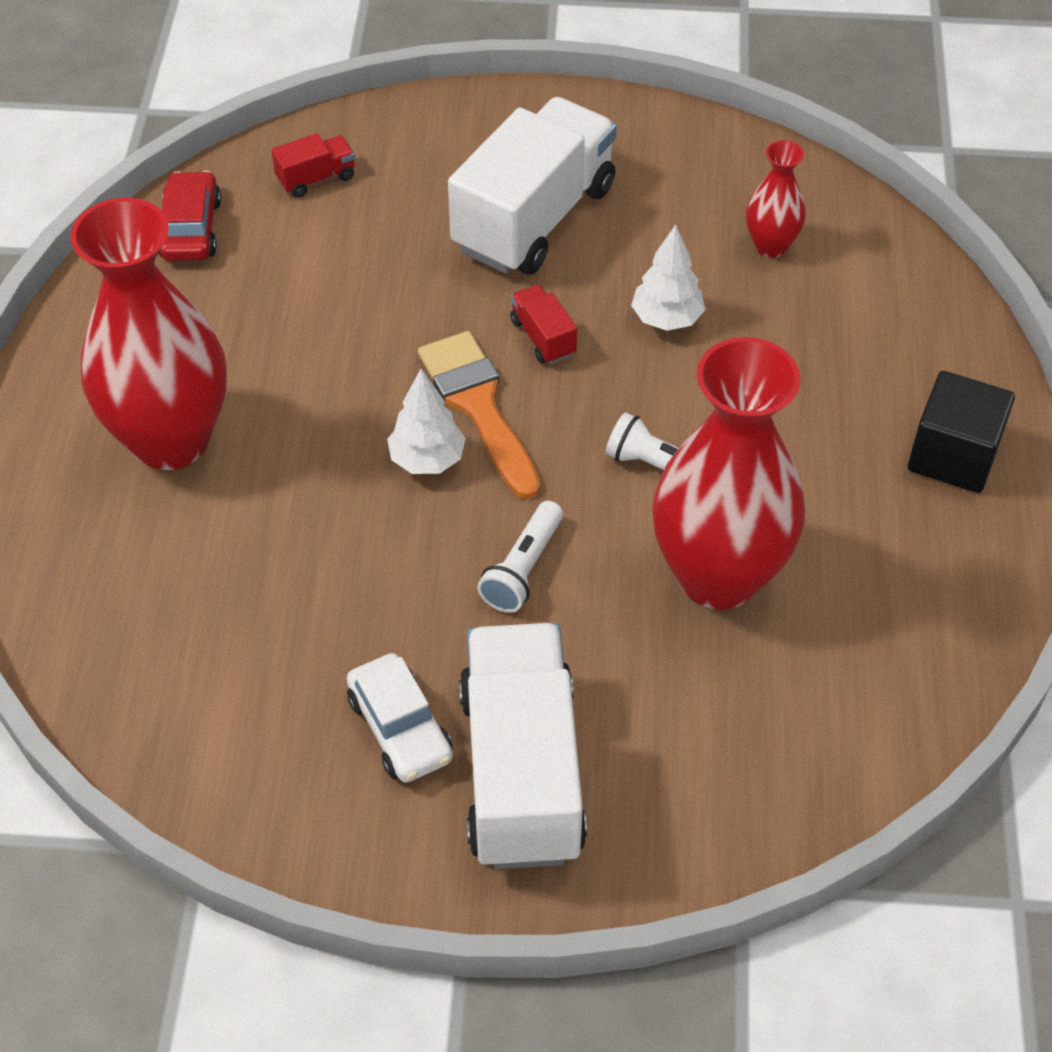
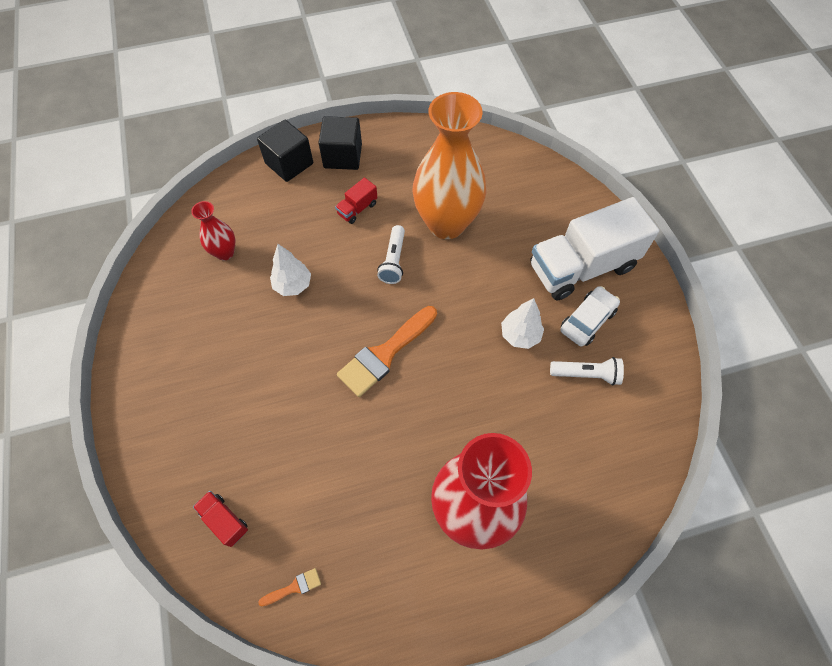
camera: 110 degrees left, 10 degrees up
red car [159,171,221,261] -> orange brush [258,568,321,606]
white tree [387,369,466,474] -> white tree moved to [501,298,544,349]
white truck [448,97,617,275] -> none
white flashlight [477,501,563,613] -> white flashlight moved to [550,357,624,386]
red truck [510,285,577,364] -> red truck moved to [335,178,377,224]
red vase [652,337,805,610] -> orange vase [413,92,486,239]
none -> black cube [257,120,313,182]

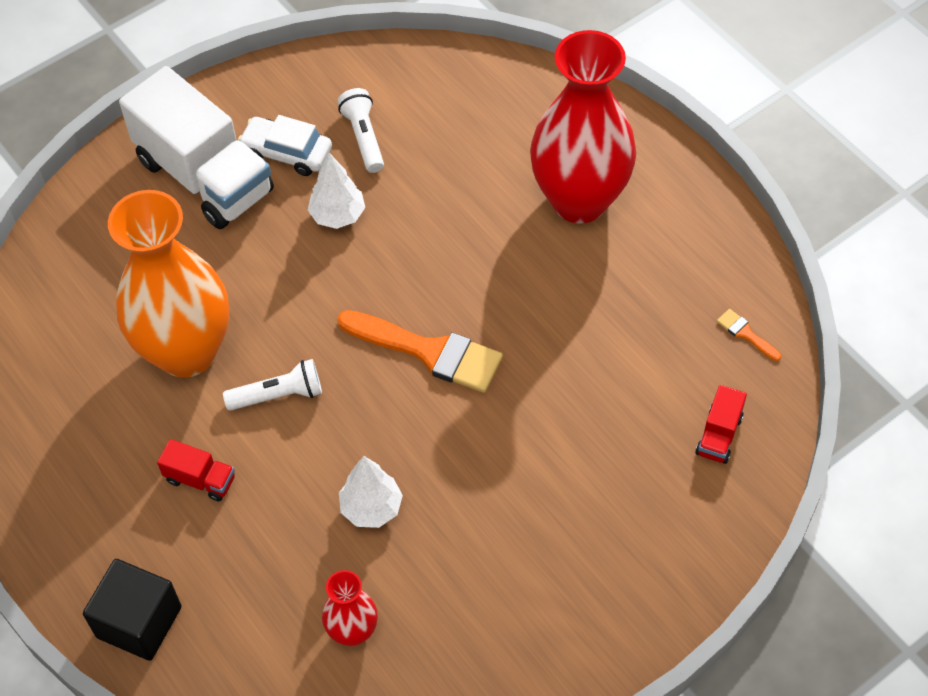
camera: 110 degrees left, 5 degrees down
black cube [318,116,362,170] -> none

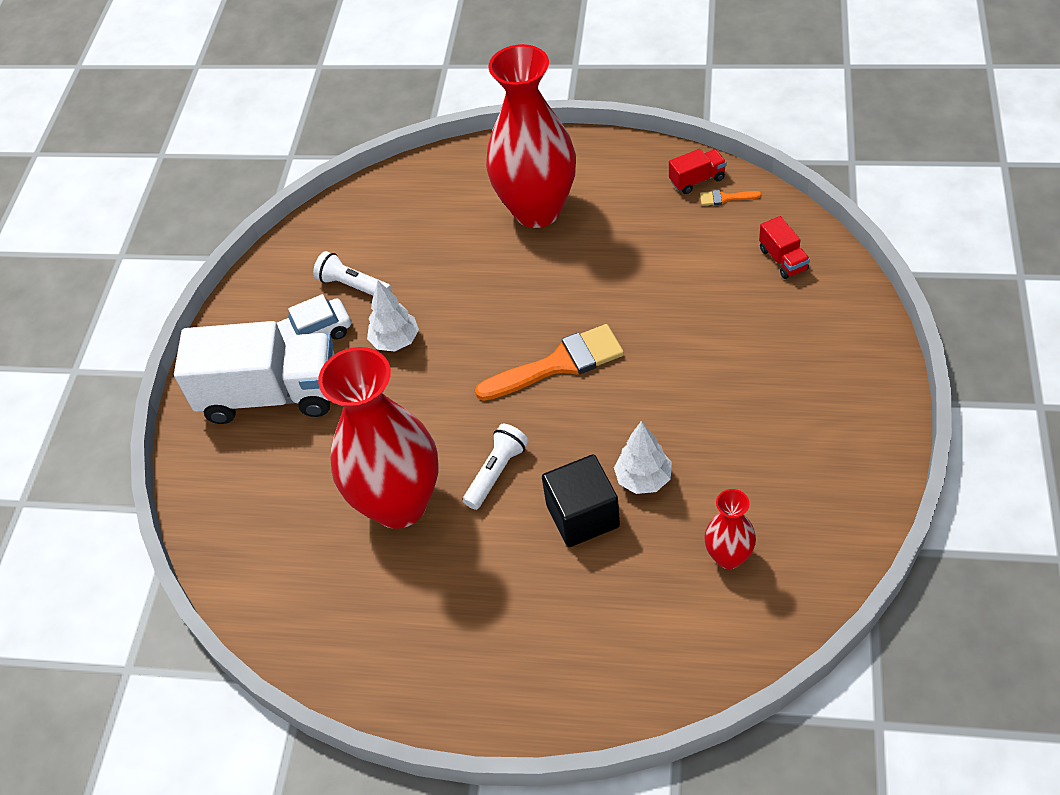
camera: 40 degrees left, 5 degrees down
black cube [83,559,181,661] -> black cube moved to [542,454,620,547]
orange vase [108,190,229,378] -> red vase [318,347,438,529]
red truck [157,439,235,502] -> red truck moved to [669,149,727,194]

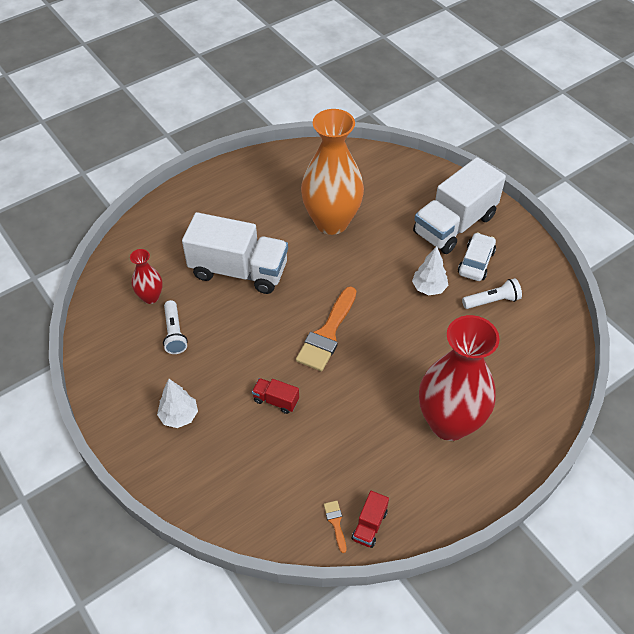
camera: 130 degrees right, 0 degrees up
red vase [318,347,438,529] -> orange vase [301,109,364,235]
white flashlight [463,424,529,510] -> white flashlight moved to [163,300,188,354]
black cube [542,454,620,547] -> white truck [182,212,288,294]
white tree [614,421,672,494] -> white tree moved to [157,379,198,428]
orange brush [700,190,762,206] -> orange brush turned 60 degrees counterclockwise [324,501,347,553]
red truck [759,216,810,279] -> red truck moved to [252,378,299,414]

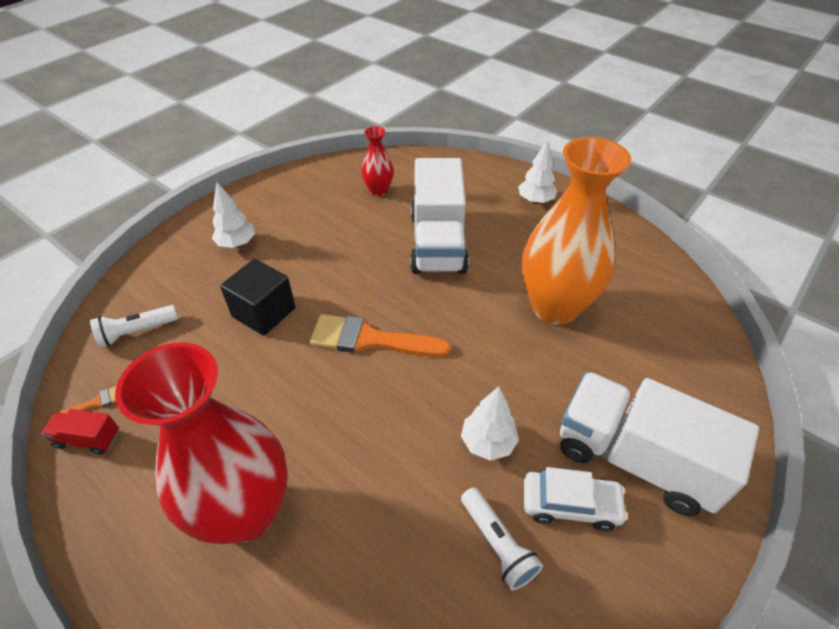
camera: 75 degrees right, 5 degrees down
white flashlight [163,300,188,354] -> white flashlight moved to [90,305,178,348]
red truck [252,378,299,414] -> black cube [220,259,295,336]
none -> white tree [518,139,557,204]

